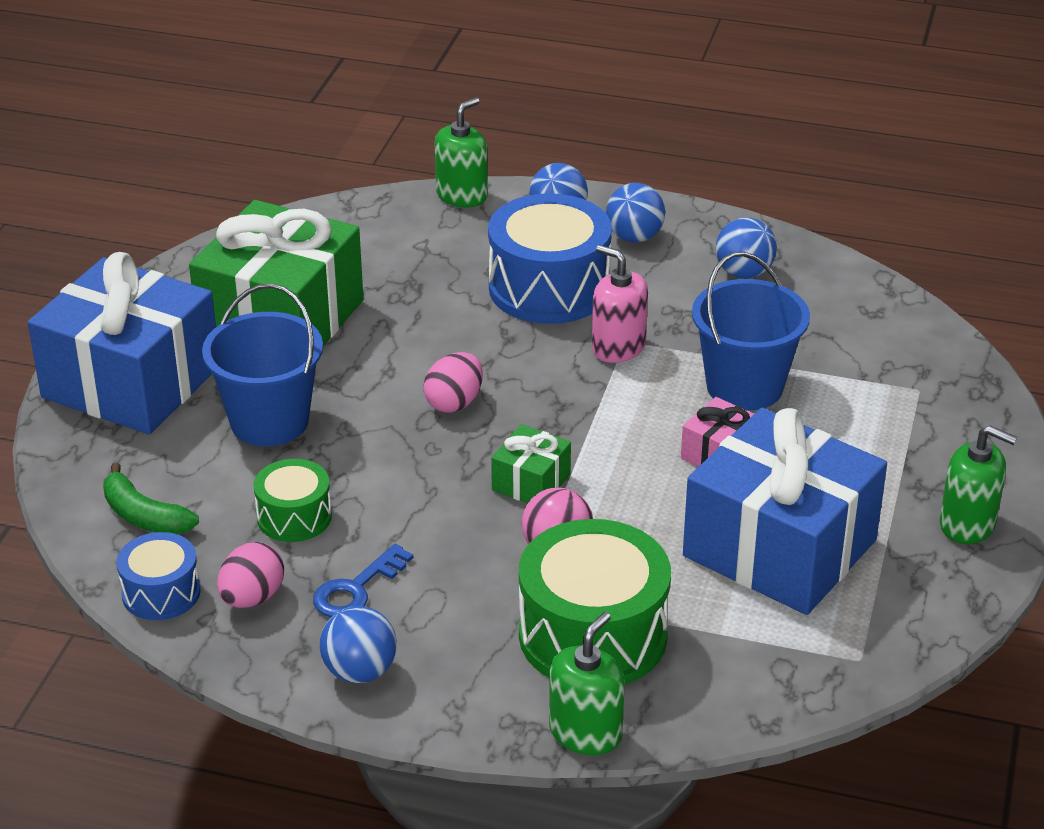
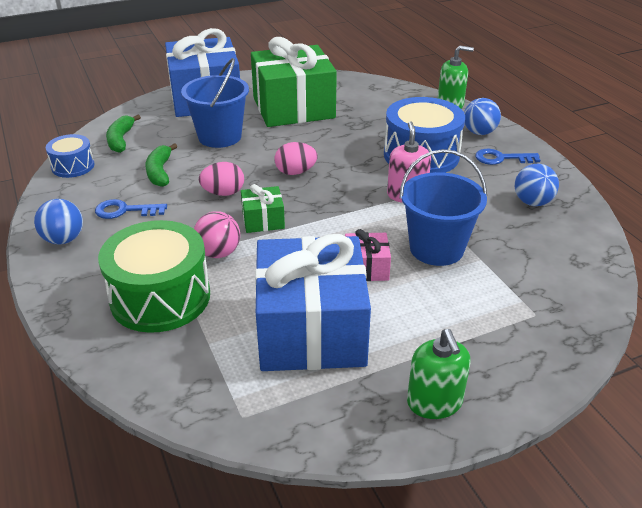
camera: 50 degrees right, 0 degrees up
pink egg [217,542,284,608] -> pink egg moved to [199,162,244,196]
green drum [253,459,332,542] -> green banana [146,143,177,187]
green soap dispenser [549,612,625,755] -> none
blue ball [606,183,665,242] -> blue key [475,149,540,165]

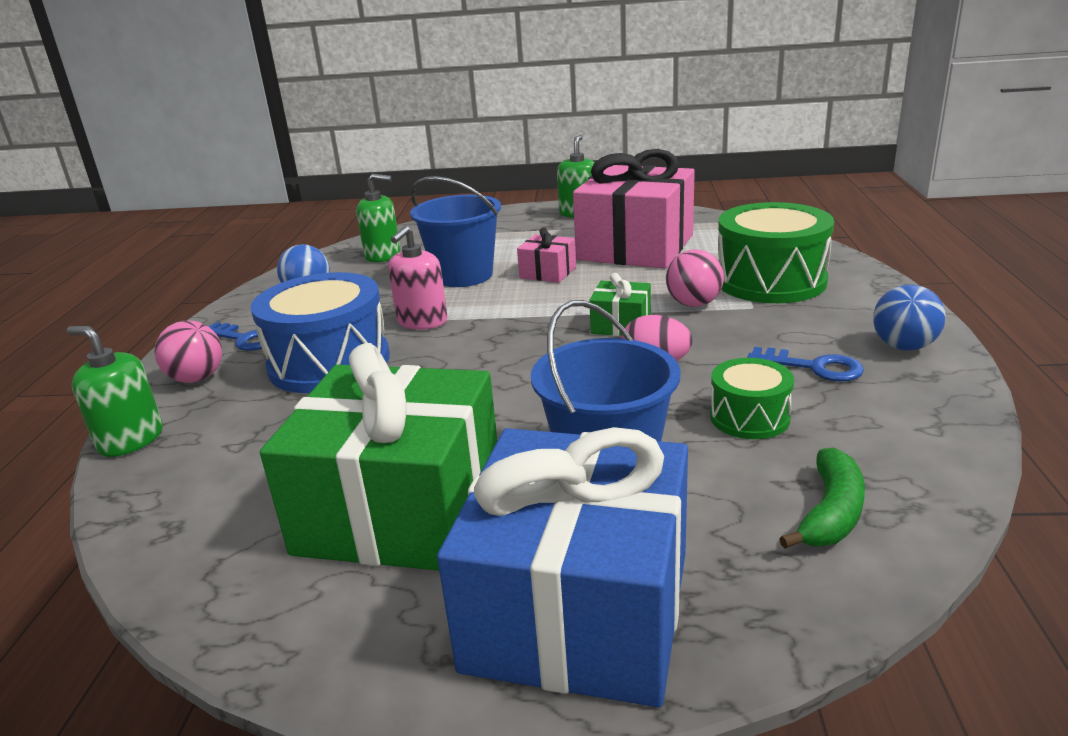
camera: 150 degrees left, 10 degrees down
blue drum [46,134,95,178] -> none
green banana [146,143,177,187] -> green drum [710,358,794,439]
blue gift [255,234,371,371] -> pink gift [573,149,695,269]
pink egg [275,142,318,175] -> none
blue ball [464,98,501,135] -> pink ball [155,321,222,383]
none -> green soap dispenser [356,174,400,262]

